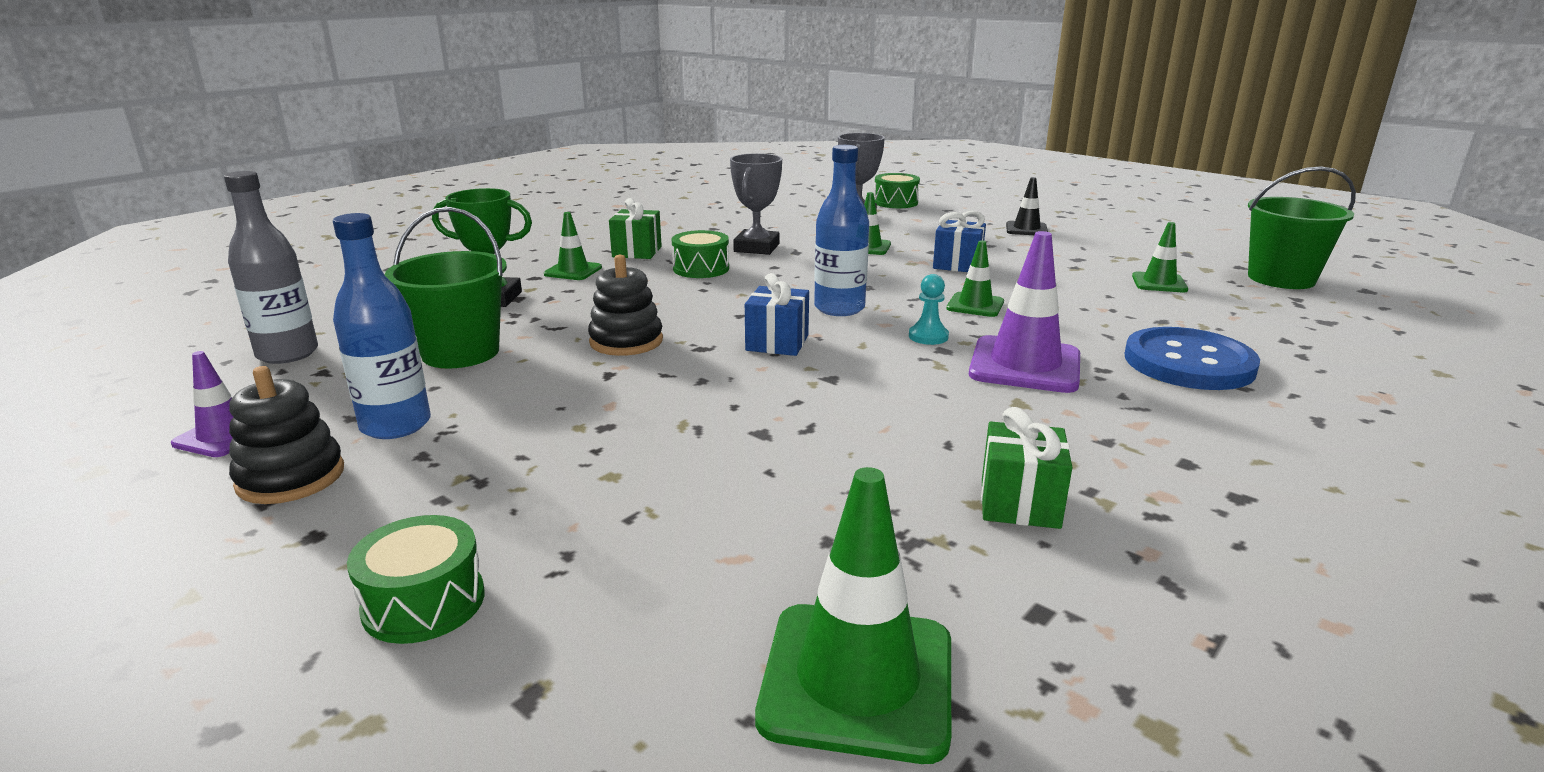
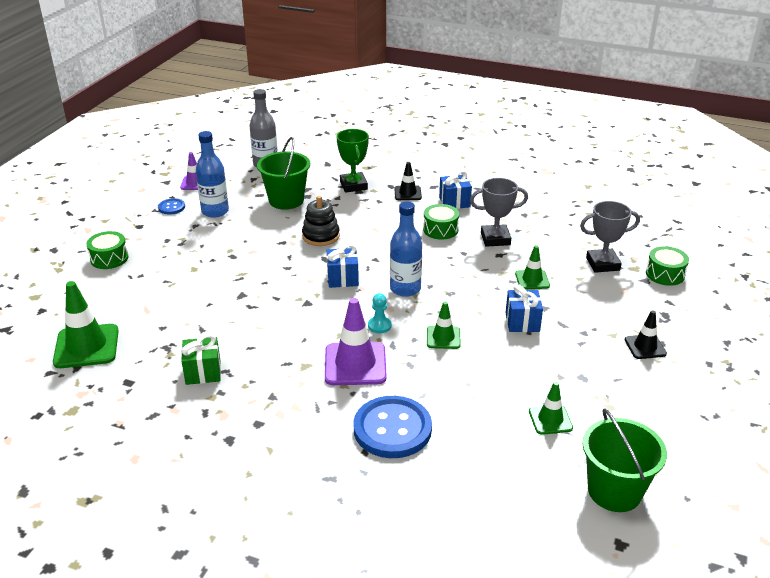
camera: 70 degrees right, 10 degrees up
black stacking toy [229,366,344,504] -> blue button [158,198,185,214]
green traffic cone [544,212,602,280] -> black traffic cone [394,162,422,200]
green gift [609,198,662,259] -> blue gift [439,171,472,209]

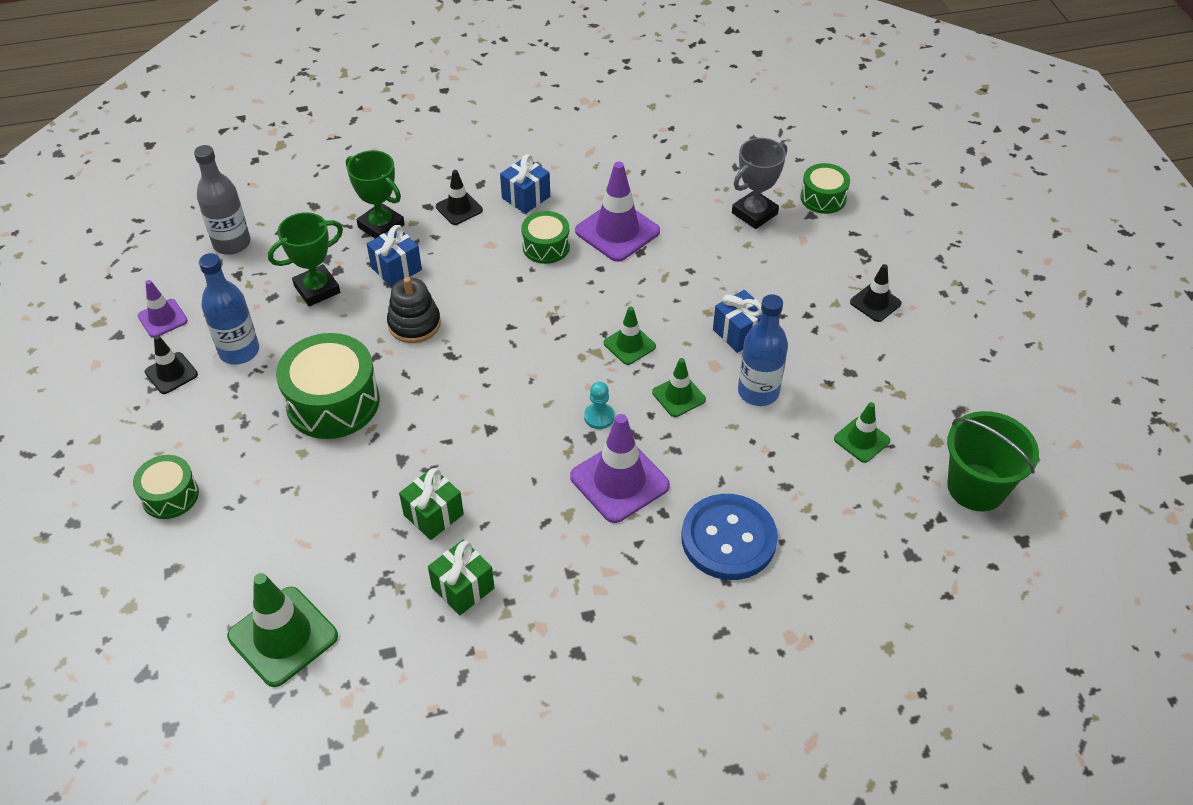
camera: 35 degrees left, 15 degrees up
blue button [158,198,185,214] -> black traffic cone [145,335,198,394]
green bucket [257,137,310,210] -> green trophy [268,212,343,307]
blue gift [327,244,359,288] -> blue gift moved to [367,225,422,287]
blue bottle [390,201,422,297] -> blue bottle moved to [738,294,788,406]
grey trophy [470,178,528,247] -> purple traffic cone [575,162,660,262]
green traffic cone [515,245,550,290] -> green traffic cone moved to [604,306,656,365]
none -> green drum [276,333,380,439]
none -> green gift [399,468,464,540]

